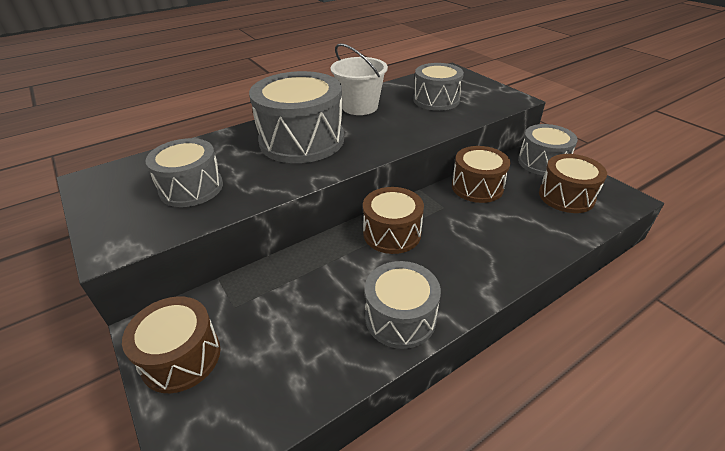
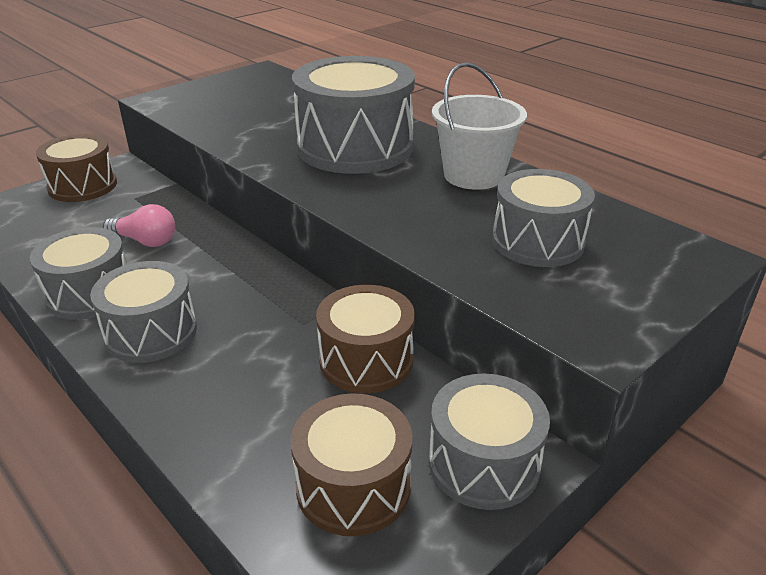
camera: 80 degrees right, 5 degrees down
grey drum [145,138,223,207] -> grey drum moved to [90,261,197,363]
brown drum [363,187,424,254] -> none
none -> pink light bulb [103,204,175,247]

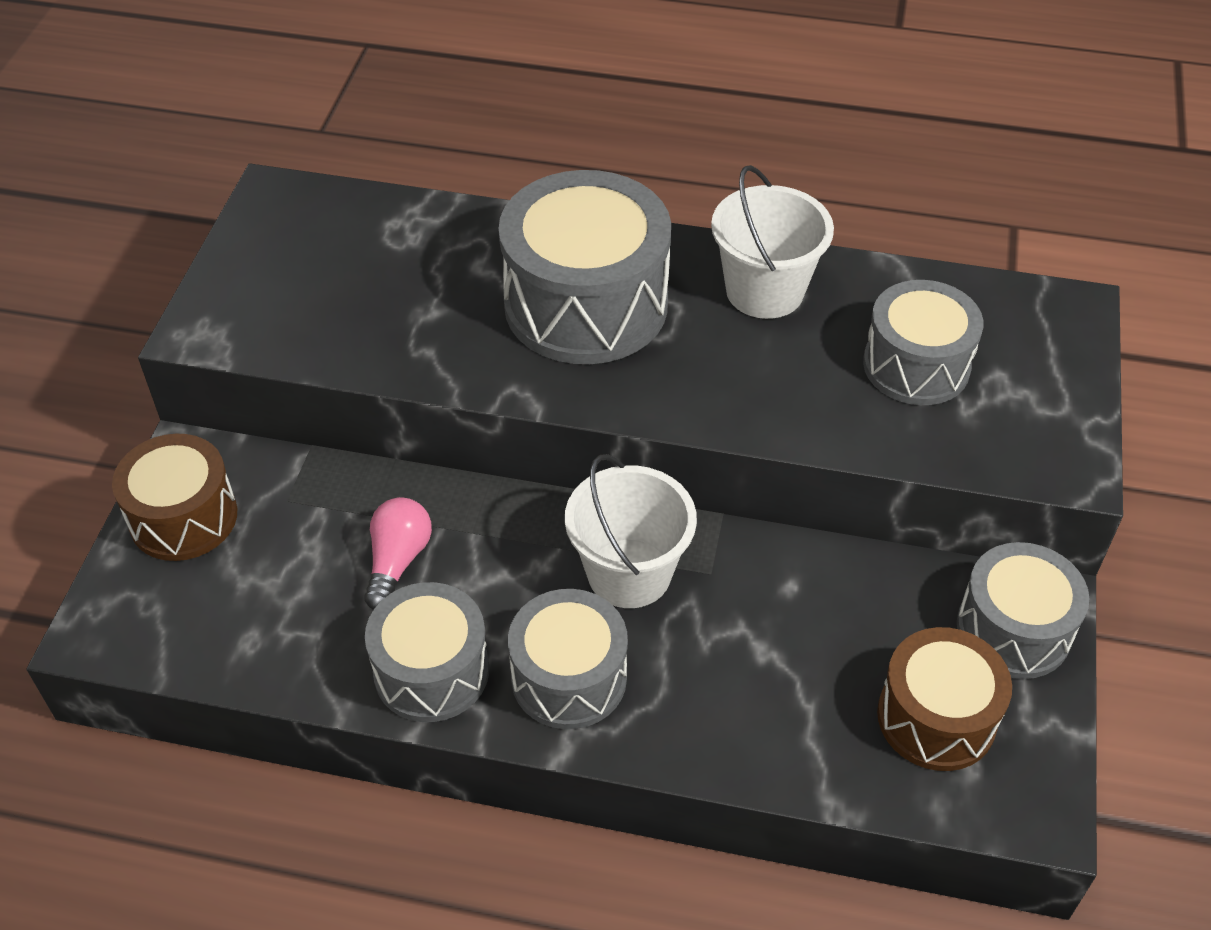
camera: 35 degrees left, 15 degrees up
pink light bulb [103,204,175,247] -> pink light bulb turned 60 degrees counterclockwise [364,497,432,610]
brown drum [316,285,415,393] -> none
none -> white bucket [565,454,697,608]

